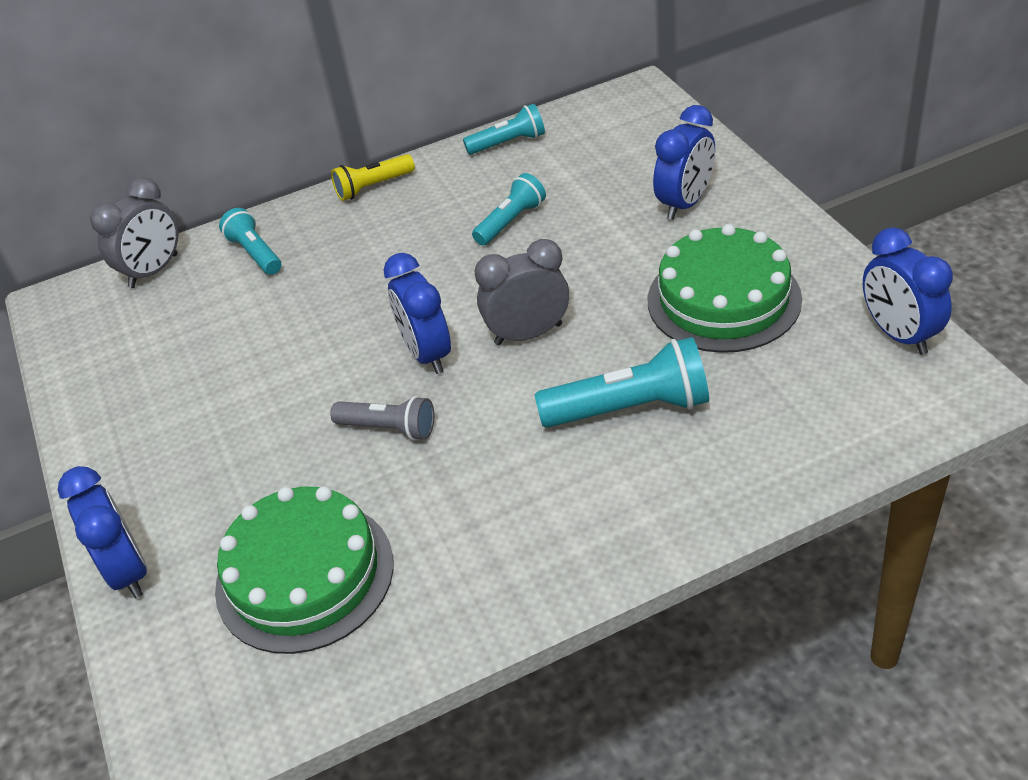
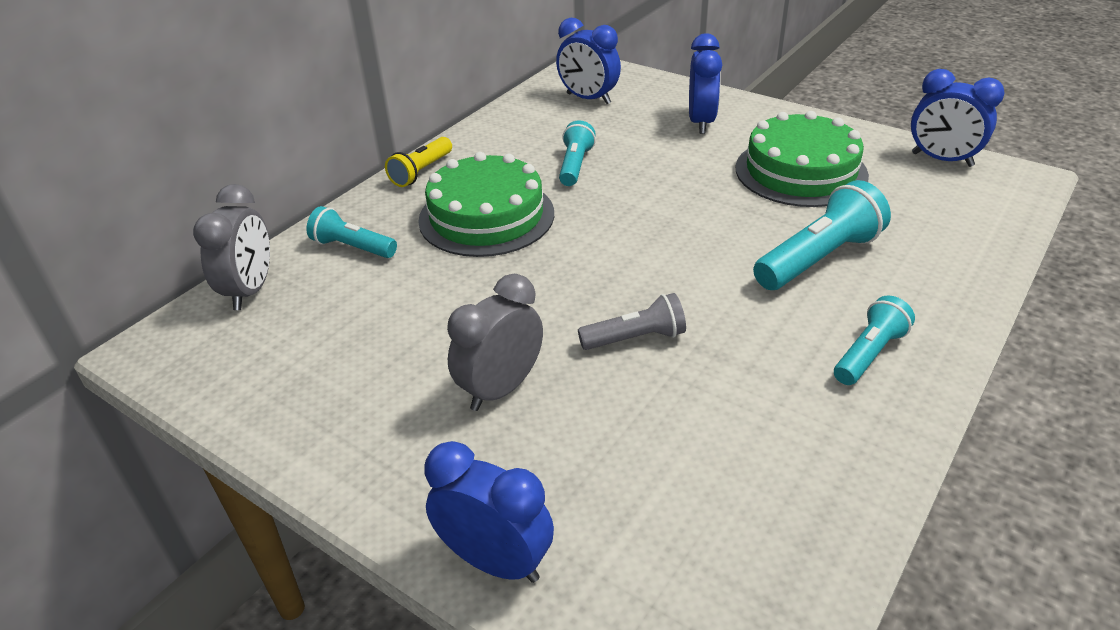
camera: 35 degrees left, 5 degrees down
green cake [215,486,394,654] -> green cake moved to [418,152,554,257]
blue clock [384,253,451,374] -> blue clock moved to [556,18,621,104]
turquoise flashlight [463,104,545,155] -> turquoise flashlight moved to [834,296,915,385]
grey clock [474,239,569,345] -> grey clock moved to [447,274,543,411]

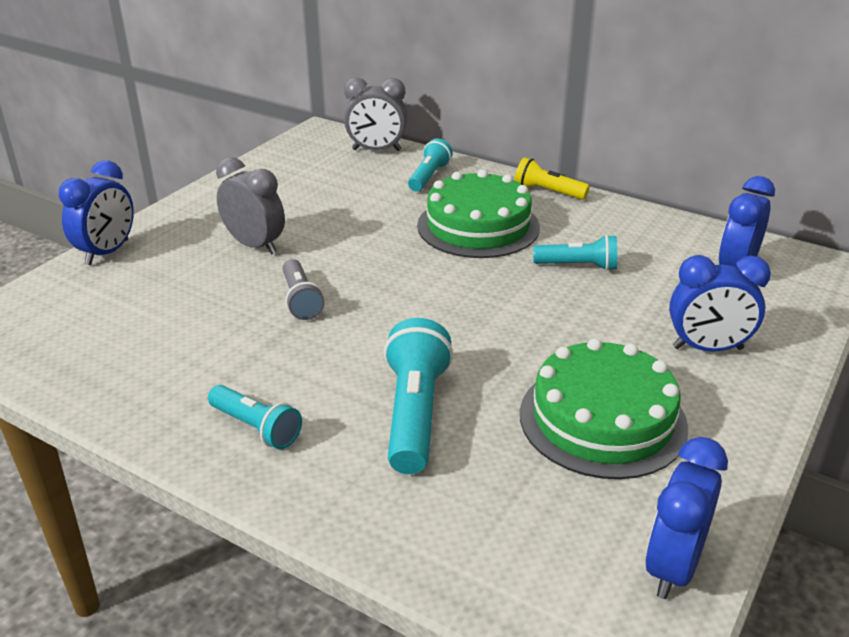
camera: 85 degrees right, 5 degrees down
turquoise flashlight [753,180,891,290] -> turquoise flashlight turned 135 degrees counterclockwise [384,318,453,474]

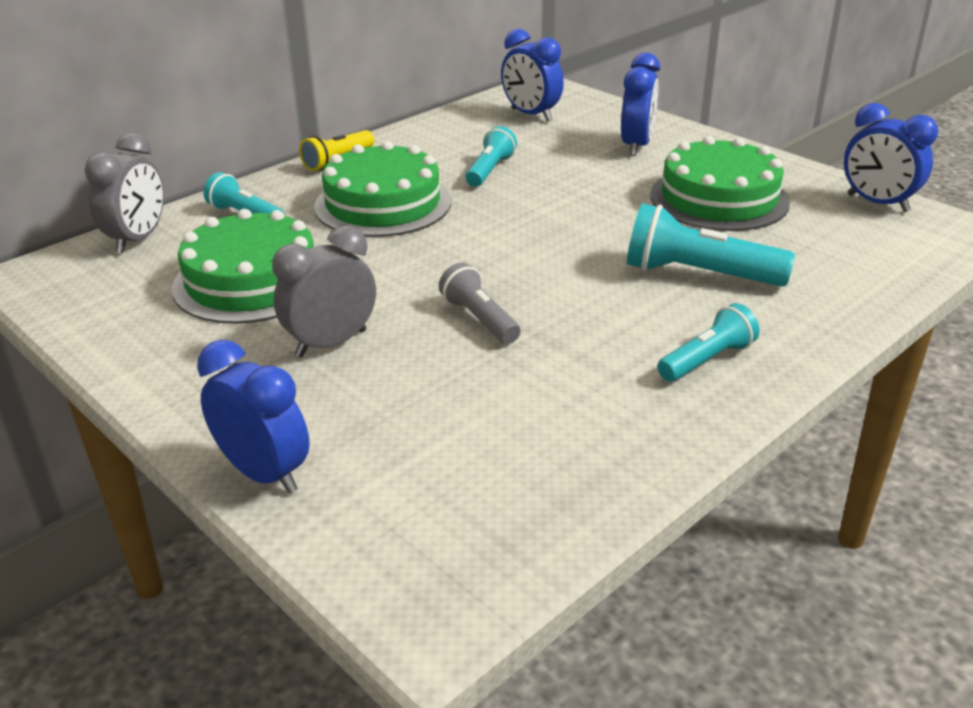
camera: 75 degrees left, 0 degrees up
grey flashlight [283,259,324,320] -> grey flashlight turned 120 degrees counterclockwise [439,263,521,344]
none -> green cake [172,209,314,324]

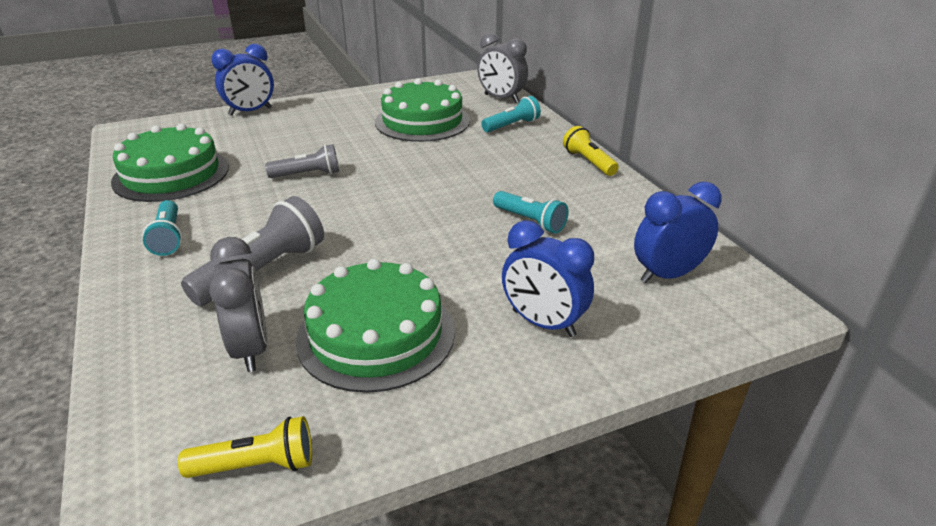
camera: 110 degrees right, 0 degrees up
grey clock [272,225,376,357] -> grey clock moved to [210,237,267,372]
green cake [314,141,451,237] -> green cake moved to [111,123,229,202]
turquoise flashlight [627,203,795,287] -> grey flashlight [181,196,324,306]
blue clock [844,103,938,212] -> yellow flashlight [178,416,312,478]

